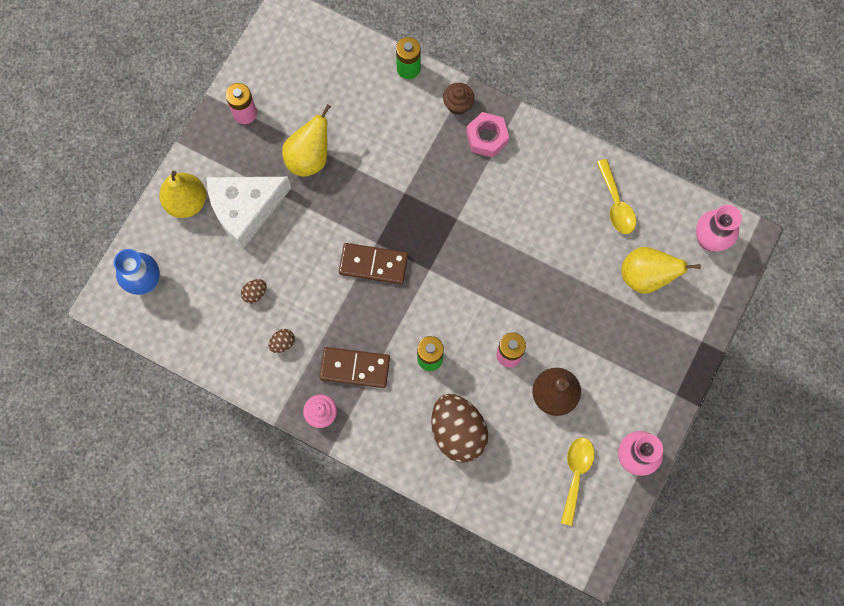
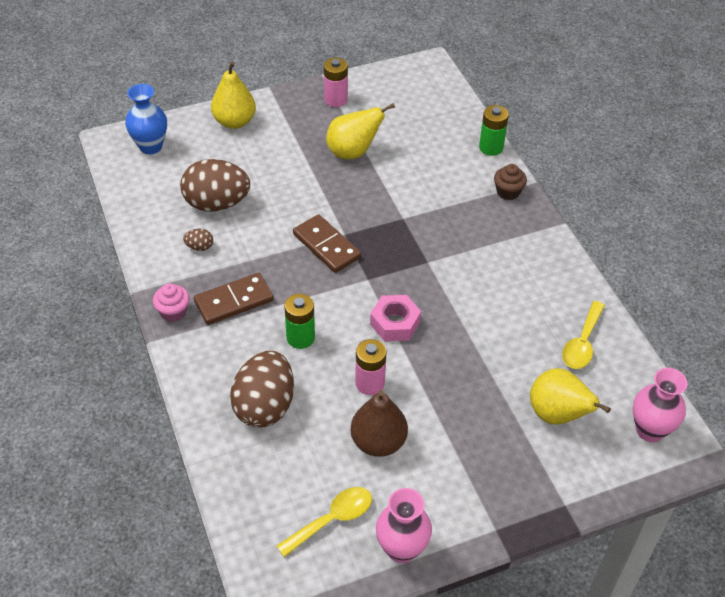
camera: 40 degrees right, 25 degrees down
white cheese [207,177,291,249] -> none
brown egg [241,279,267,303] -> brown egg [180,159,250,212], size x2.41
brown domino [319,347,390,388] -> brown domino turned 75 degrees counterclockwise [194,273,274,325]
pink nut [466,112,509,158] -> pink nut moved to [370,295,421,341]

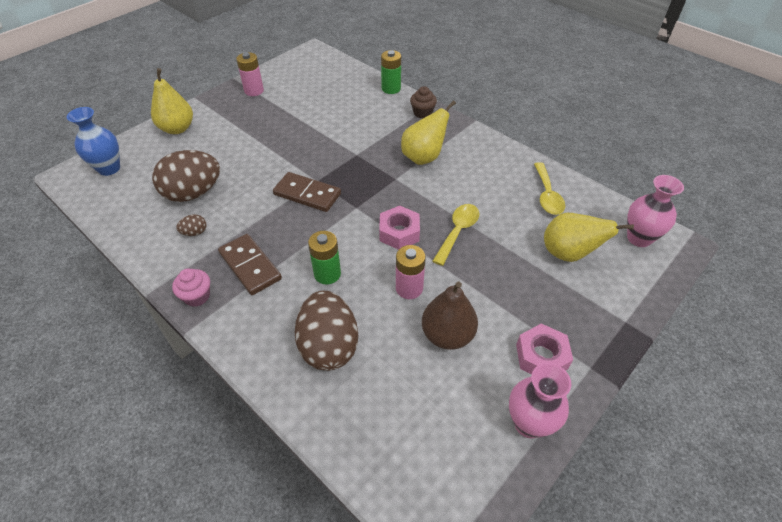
camera: 25 degrees left, 0 degrees up
brown domino [194,273,274,325] -> brown domino turned 75 degrees counterclockwise [218,234,282,295]
yellow spoon [276,487,372,557] -> yellow spoon moved to [433,204,479,266]
yellow pear [326,103,395,159] -> yellow pear moved to [401,100,456,165]
none -> pink nut [516,323,573,375]

